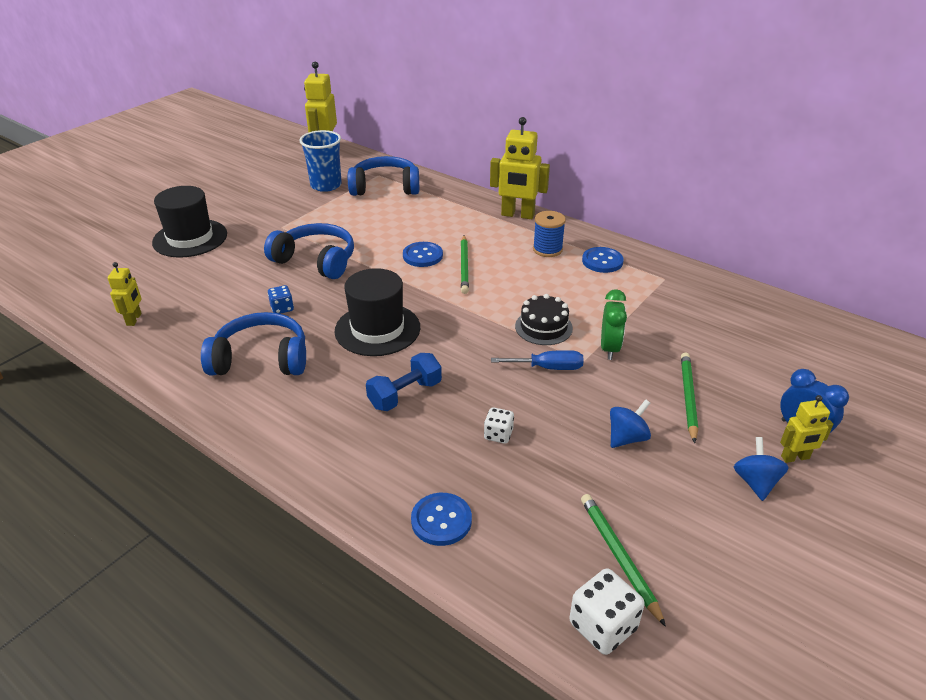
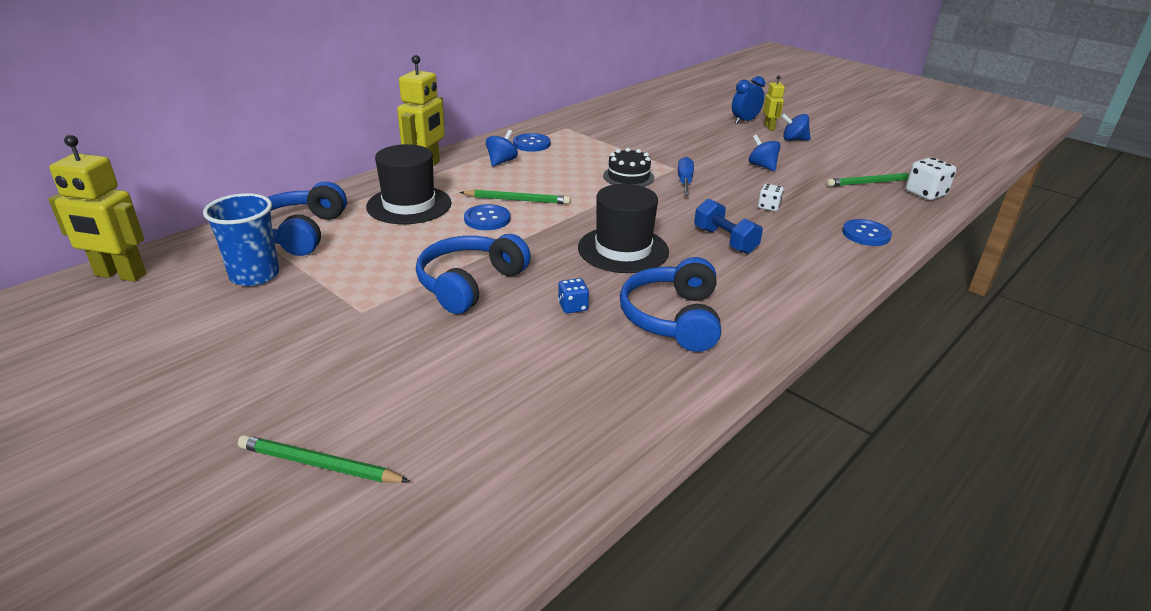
camera: 85 degrees left, 5 degrees down
yellow robot [108,262,142,326] -> none
black hat [152,186,227,258] -> black hat moved to [366,144,451,224]
blue spool [533,211,566,257] -> blue spinning top [486,130,518,167]
green clock [601,289,627,360] -> none
green pencil [681,353,698,443] -> green pencil moved to [238,435,410,483]

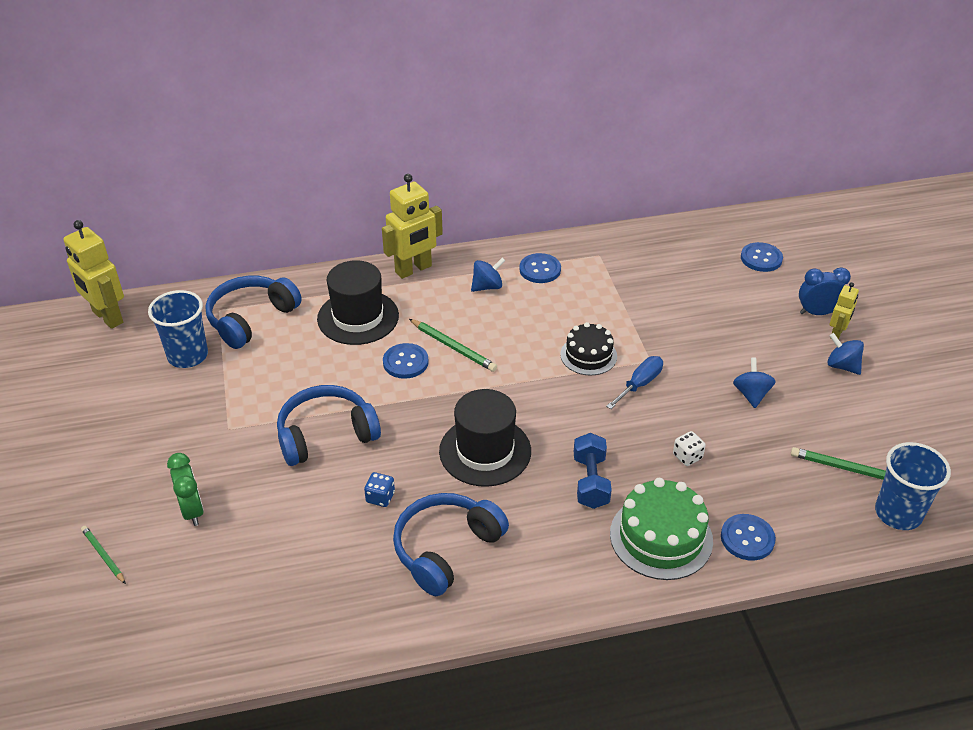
camera: 35 degrees right, 10 degrees up
green pencil [238,435,410,483] -> green pencil [81,526,126,584], size x0.66
white dice [906,157,956,200] -> blue cup [875,442,951,530]
none -> green clock [167,453,204,526]
none -> green cake [610,478,713,580]
none -> blue button [741,242,783,272]

